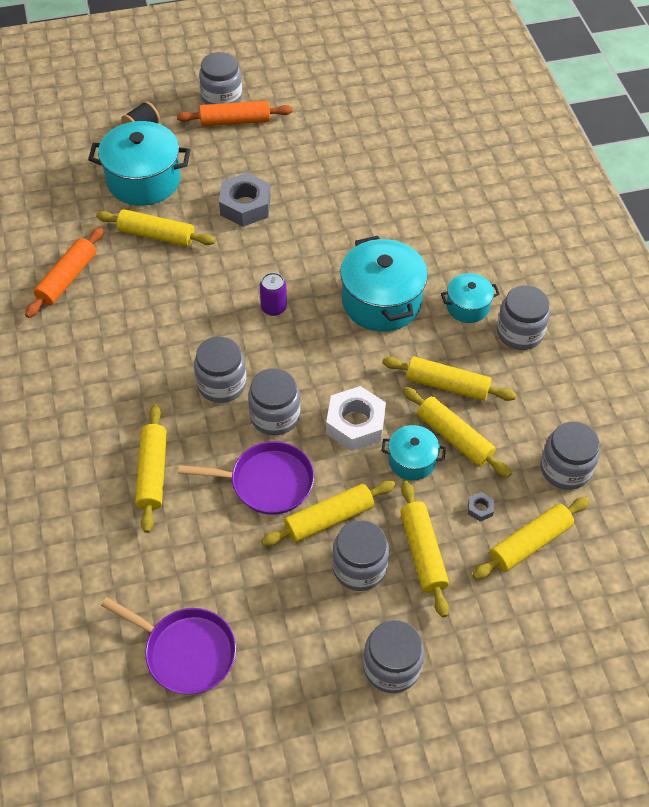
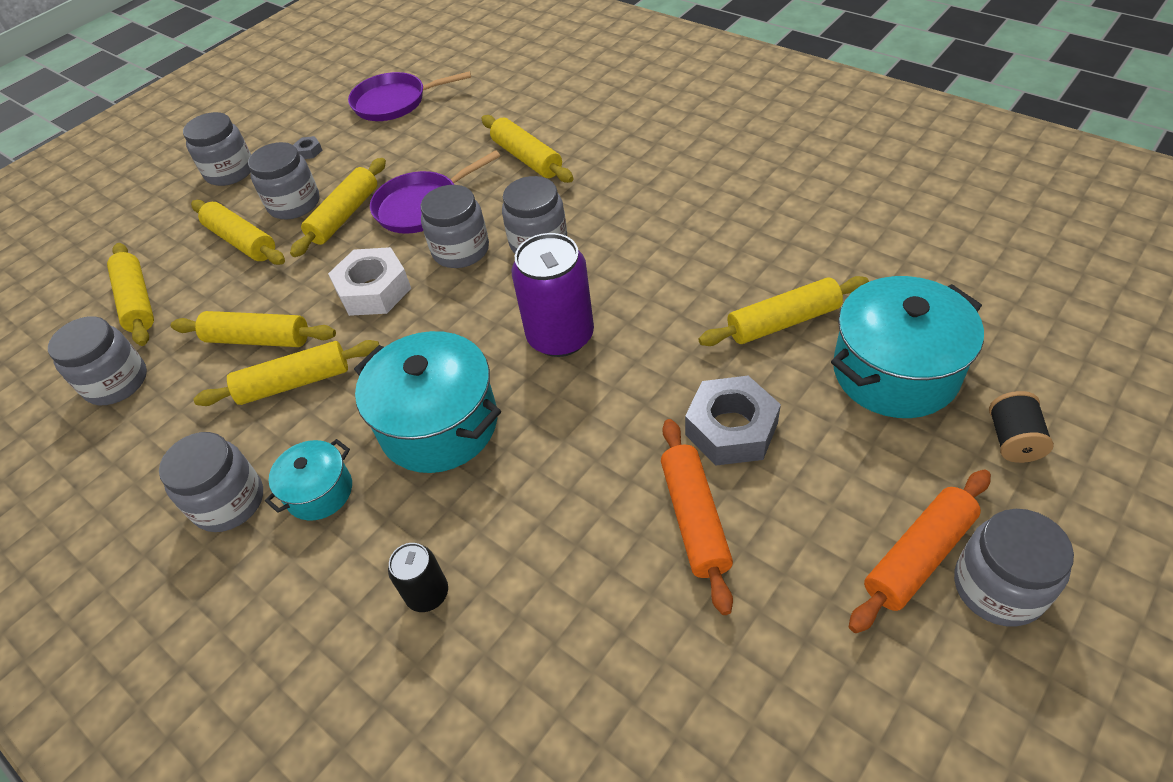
camera: 150 degrees right, 5 degrees down
orange rolling pin [25,227,104,318] -> orange rolling pin moved to [661,419,733,615]
purple can [260,273,287,316] -> purple can [512,233,594,357], size x1.90
turquoise pot [381,425,446,481] -> none
grey nut [468,492,494,521] -> grey nut moved to [293,136,322,159]
yellow rolling pin [472,497,590,580] -> yellow rolling pin turned 45 degrees counterclockwise [107,243,154,346]
none -> black can [388,543,448,612]

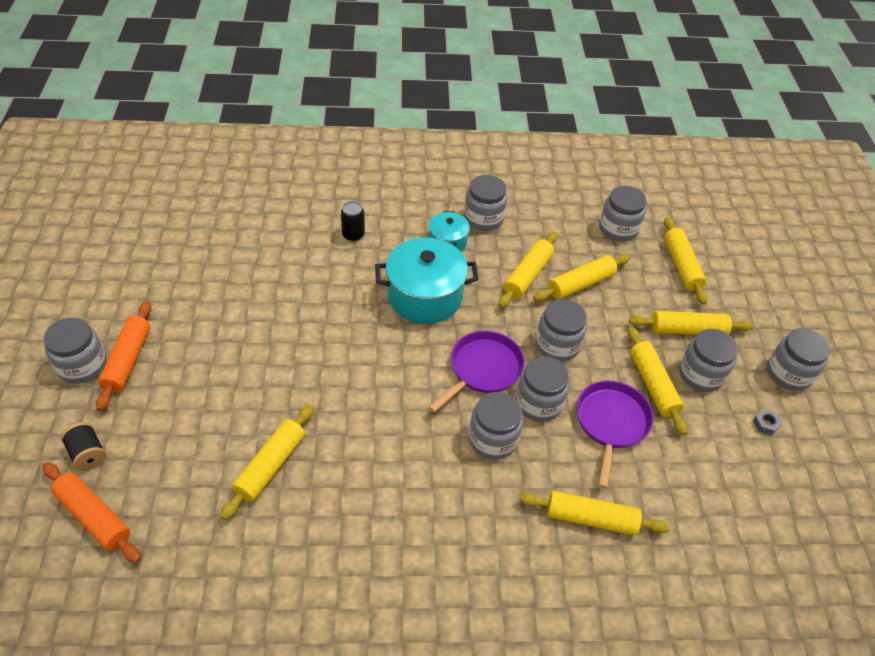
camera: 130 degrees right, 0 degrees up
yellow rolling pin [107,243,154,346] -> yellow rolling pin turned 60 degrees clockwise [664,217,708,304]
white nut [328,247,411,316] -> grey jar [535,299,587,362]
purple pan [348,71,471,121] -> purple pan moved to [428,331,525,412]
purple can [512,233,594,357] -> none
orange rolling pin [661,419,733,615] -> orange rolling pin moved to [43,462,141,563]
grey nut [685,376,781,466] -> none
turquoise pot [831,276,984,418] -> none

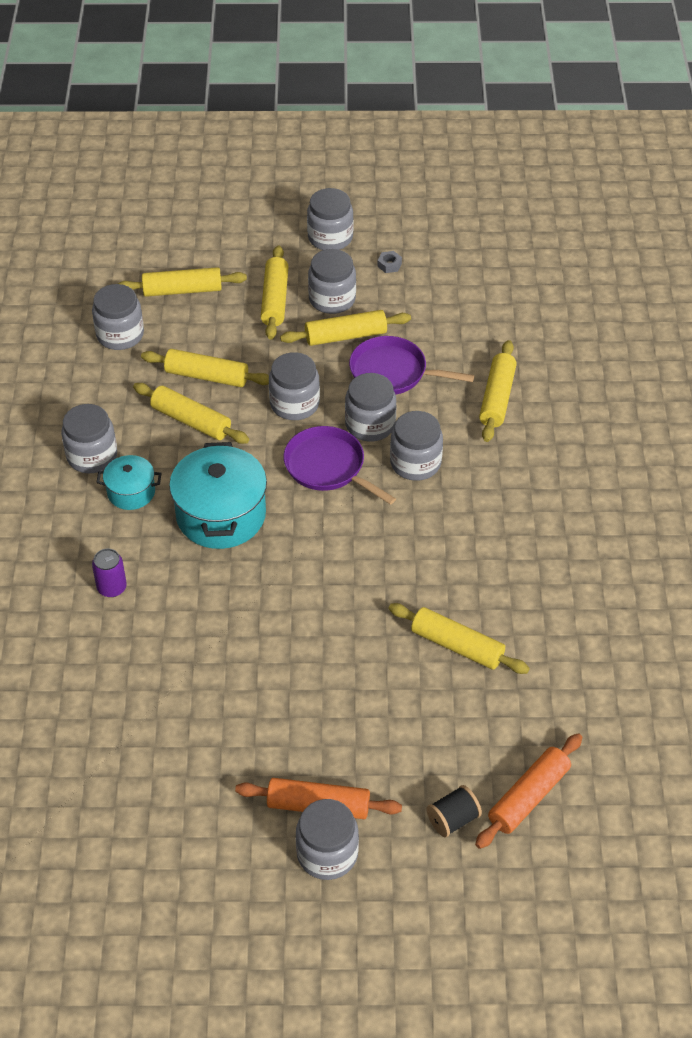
camera: 85 degrees left, 0 degrees up
black can [341,201,365,241] -> purple can [92,548,127,597]
yellow rolling pin [533,254,631,301] -> yellow rolling pin turned 45 degrees counterclockwise [141,349,269,387]

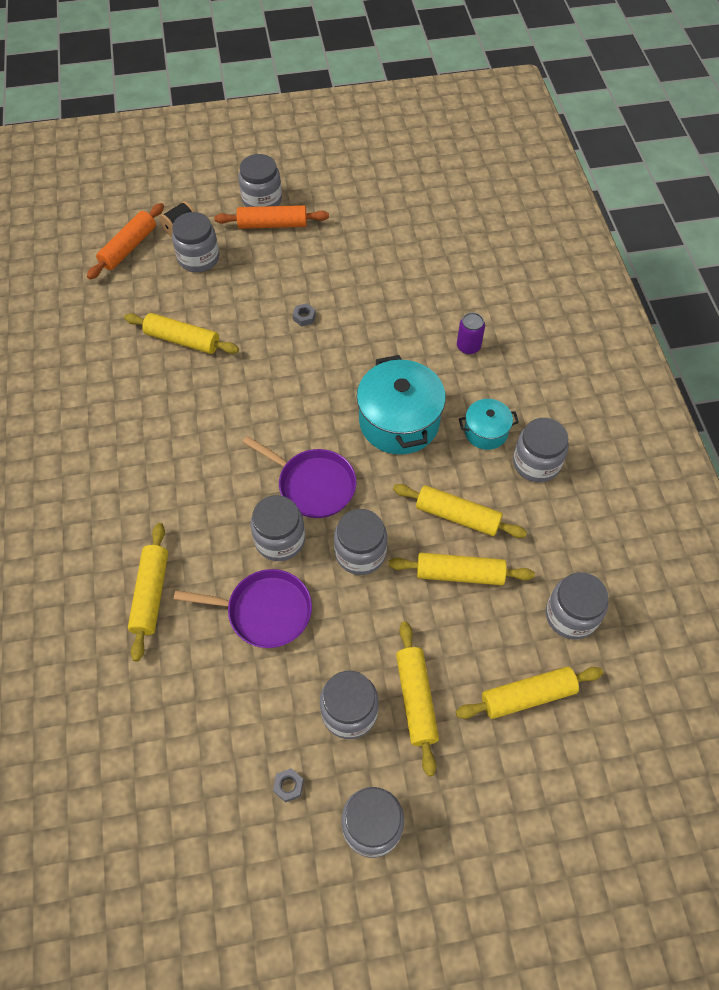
camera: 170 degrees right, 10 degrees up
yellow rolling pin [280,310,411,346] -> none
grey jar [390,411,443,481] -> grey jar moved to [172,212,219,272]
none -> grey nut [293,303,316,327]

